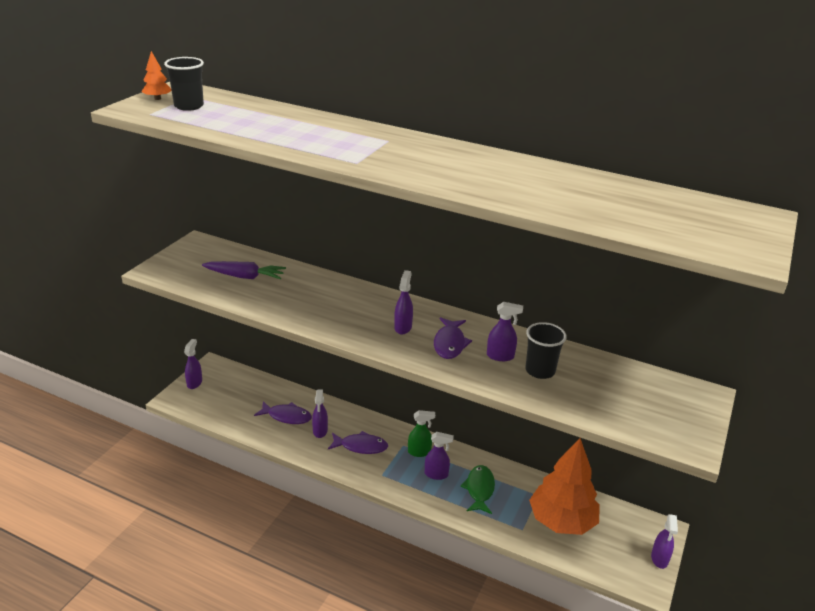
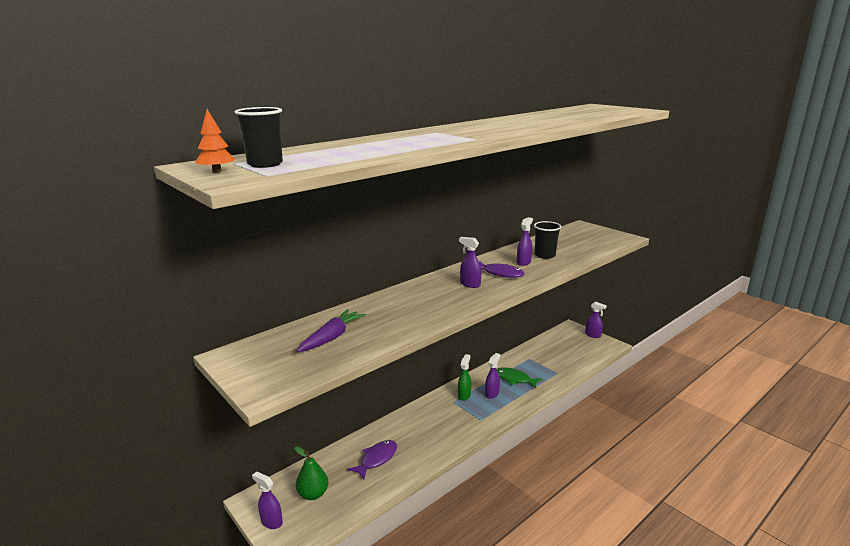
camera: 65 degrees left, 10 degrees down
purple spray bottle [312,390,328,438] -> none
purple fish [328,431,388,454] -> none
orange tree [529,438,600,535] -> none
none -> green pear [295,446,329,500]

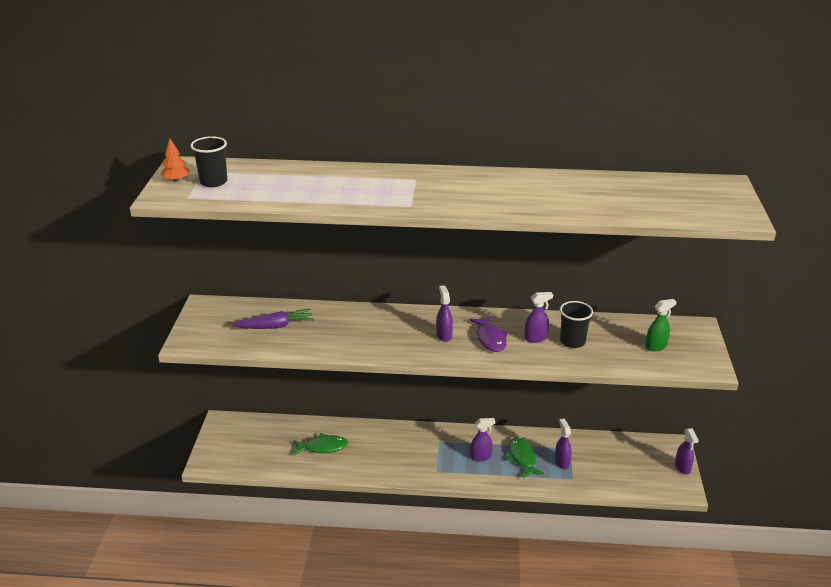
camera: 45 degrees right, 10 degrees up
purple spray bottle [252,472,283,529] -> purple spray bottle moved to [555,419,572,469]
green pear [295,446,329,500] -> none
purple fish [347,440,397,480] -> green fish [294,433,348,455]
green spray bottle [458,354,471,401] -> green spray bottle moved to [645,299,677,351]

